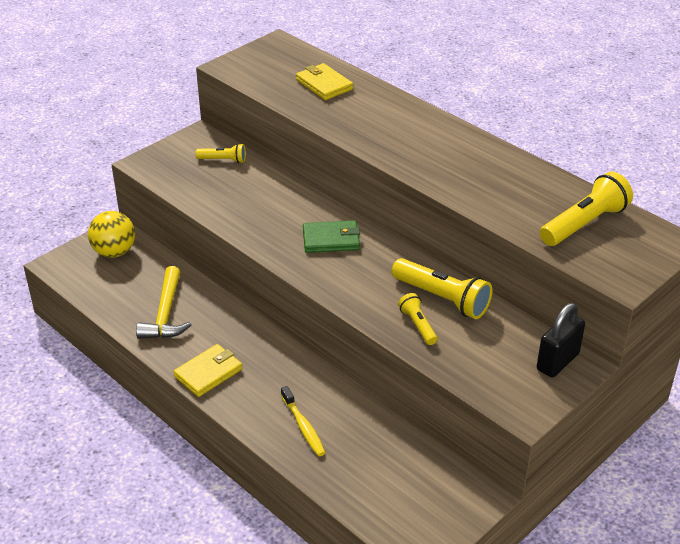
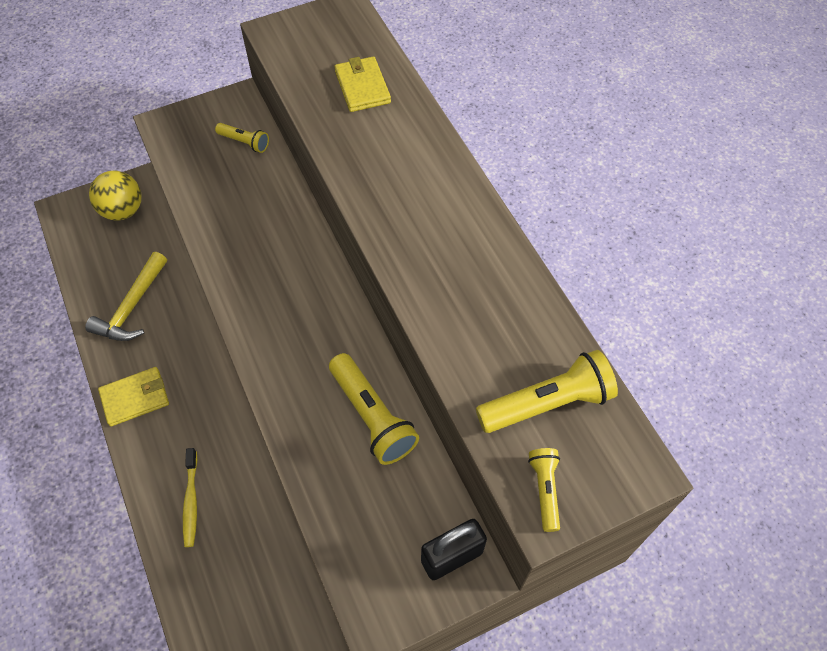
camera: 20 degrees right, 20 degrees up
green wallet [303,220,360,253] -> none
yellow flashlight [398,293,438,345] -> yellow flashlight moved to [528,448,560,532]

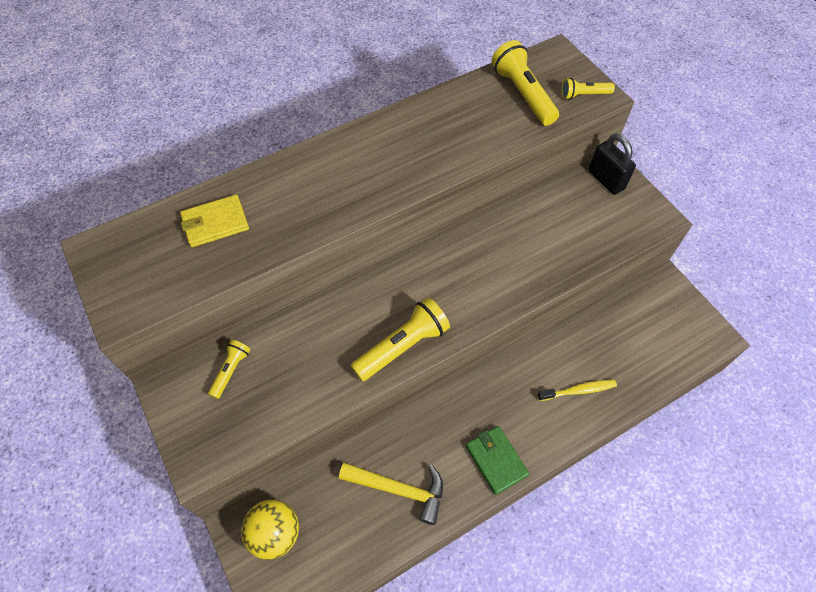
camera: 95 degrees left, 0 degrees up
yellow wallet [98,367,169,426] -> green wallet [466,426,529,495]
yellow flashlight [329,353,419,465] -> yellow flashlight moved to [351,297,450,381]

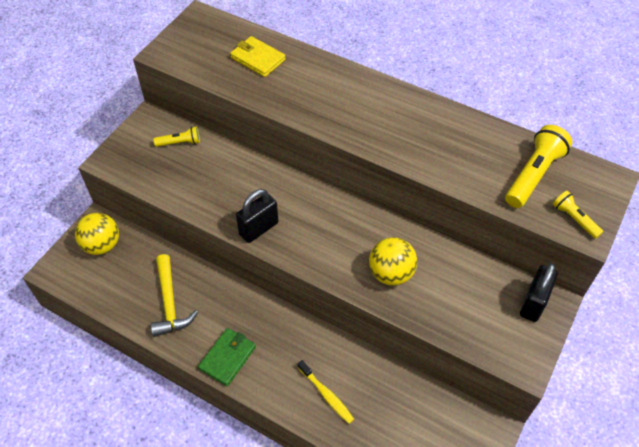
camera: 60 degrees right, 5 degrees down
yellow flashlight [351,297,450,381] -> black padlock [236,189,278,243]
none -> yellow ball [369,237,417,286]

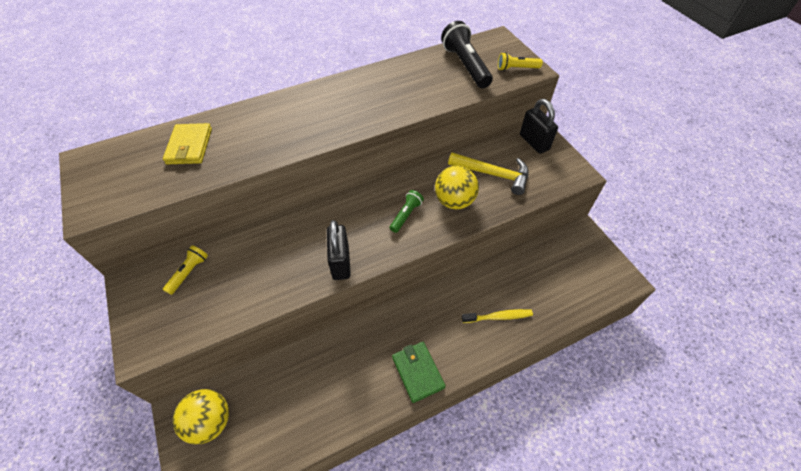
camera: 55 degrees left, 0 degrees up
yellow hammer [151,254,198,337] -> yellow hammer moved to [448,152,528,195]
yellow wallet [230,36,286,77] -> yellow wallet turned 75 degrees counterclockwise [163,123,212,164]
yellow flashlight [505,125,572,208] -> black flashlight [441,21,493,88]
none -> green flashlight [389,190,424,233]

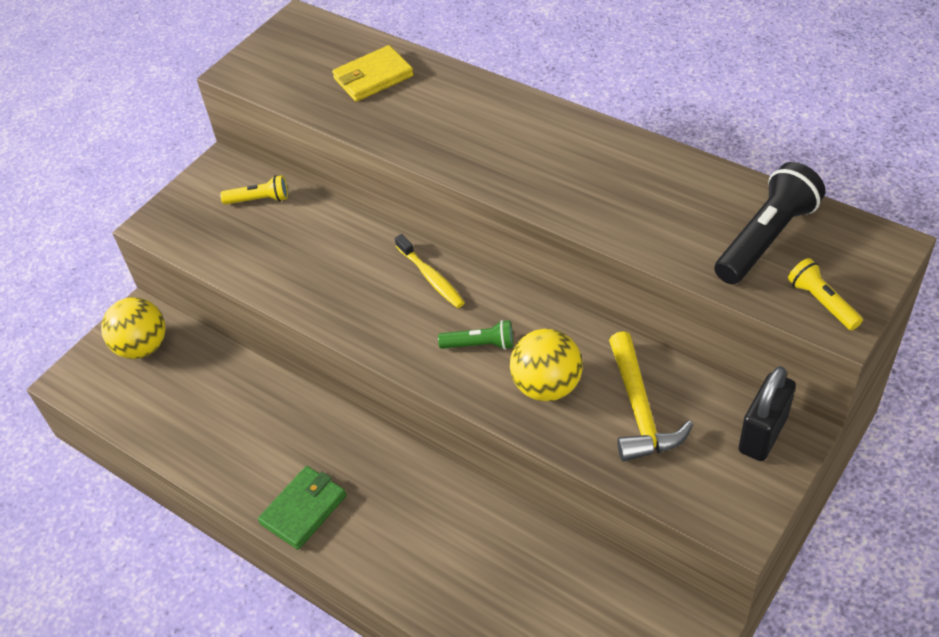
camera: 65 degrees right, 5 degrees down
black padlock [327,220,351,280] -> none
yellow toothbrush [462,309,533,323] -> yellow toothbrush moved to [395,234,465,308]

